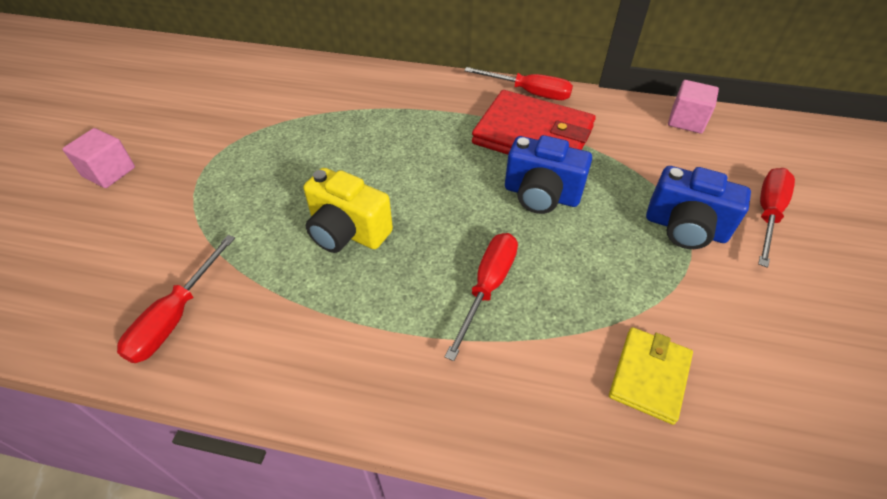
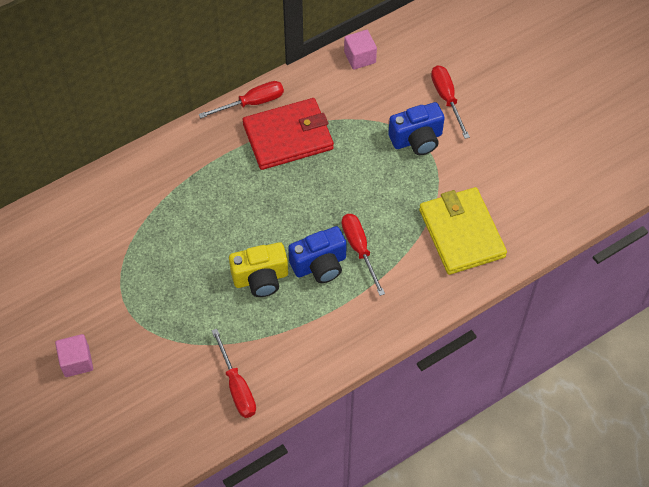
camera: 45 degrees left, 10 degrees up
blue camera [505,135,592,214] -> blue camera moved to [288,226,347,283]
yellow wallet [609,327,693,425] -> yellow wallet [419,187,507,275], size x1.79

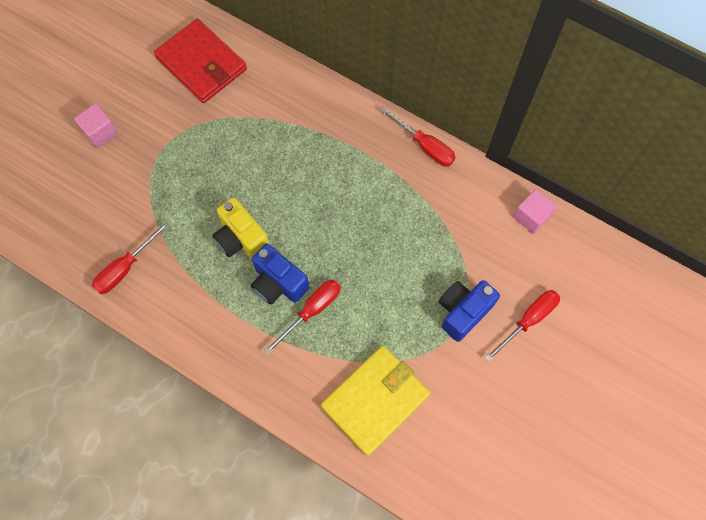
camera: 65 degrees right, 10 degrees up
red wallet [243,98,334,170] -> red wallet moved to [154,19,247,103]
blue camera [388,102,445,155] -> blue camera turned 90 degrees clockwise [439,280,500,342]

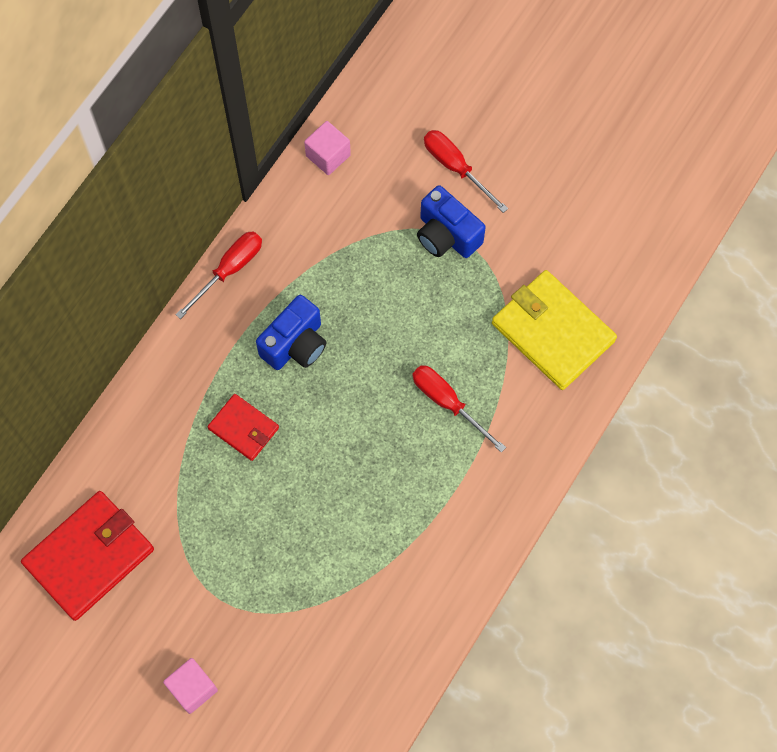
camera: 90 degrees left, 0 degrees up
red screwdriver [92,221,170,294] -> none
yellow camera [212,197,270,258] -> none
blue camera [251,243,309,304] -> blue camera moved to [256,295,326,370]
none -> red wallet [207,394,279,461]

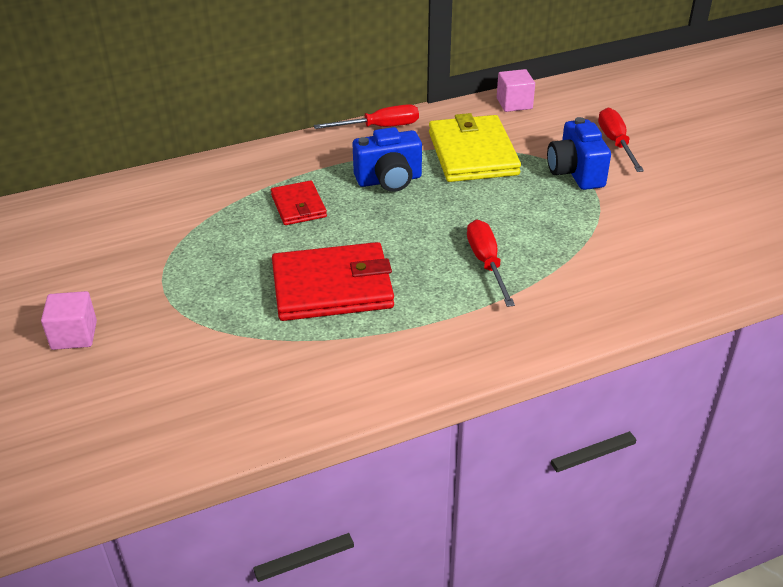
camera: 35 degrees right, 30 degrees down
red wallet [21,491,154,621] -> red wallet moved to [272,242,394,321]
yellow wallet [492,270,617,390] -> yellow wallet moved to [429,113,521,182]

